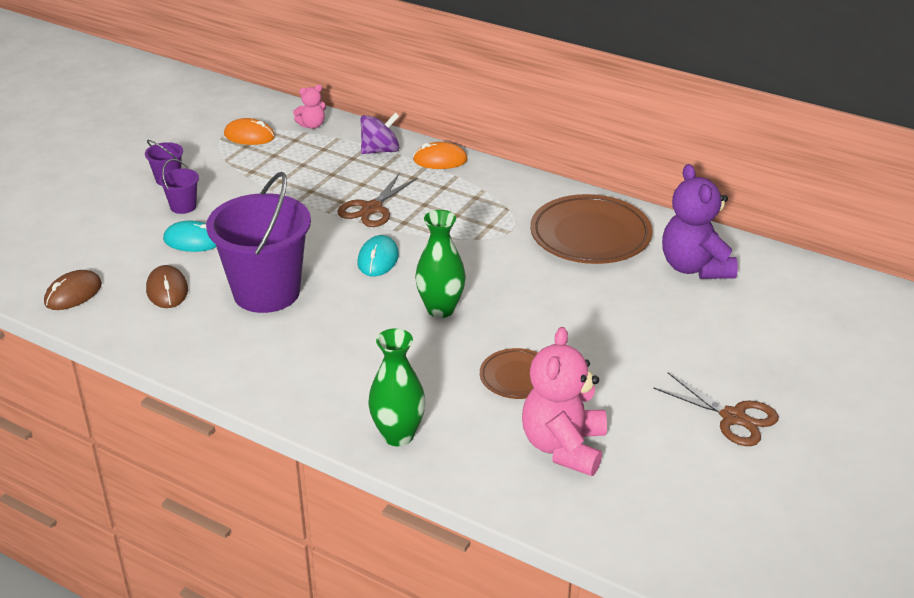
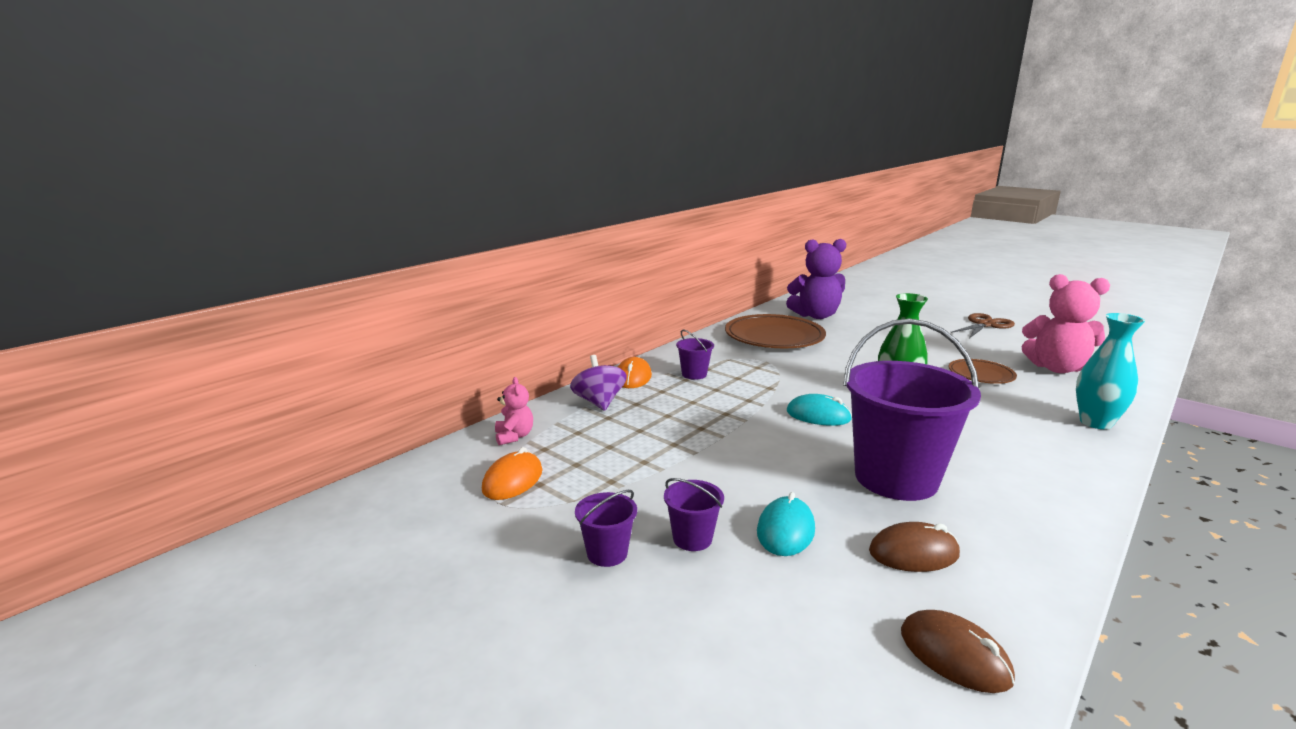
camera: 80 degrees left, 15 degrees down
brown scissors [337,174,418,227] -> none
green vase [368,328,426,446] -> turquoise vase [1076,313,1145,429]
none -> purple bucket [676,330,714,380]

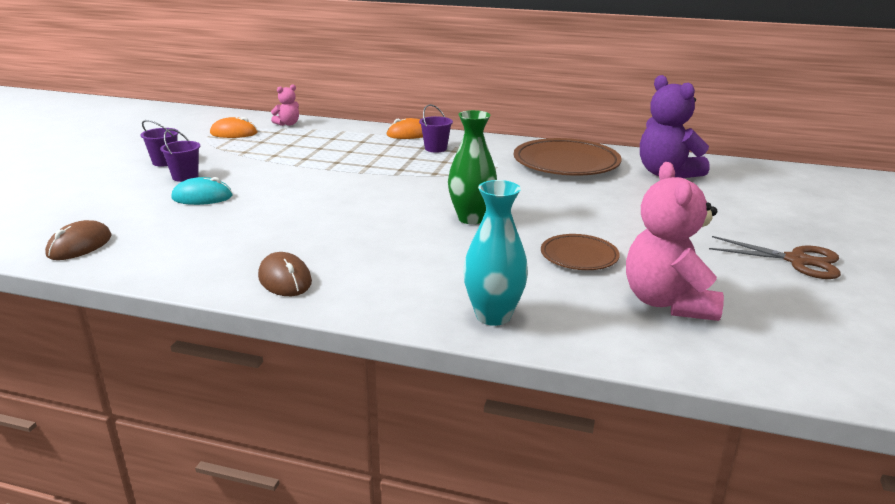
camera: 65 degrees right, 5 degrees up
purple spinning top [570,355,627,411] -> none
turquoise mouse [787,394,852,426] -> none
purple bucket [843,319,981,501] -> none
brown mouse [869,522,960,572] -> brown mouse moved to [258,252,312,296]

